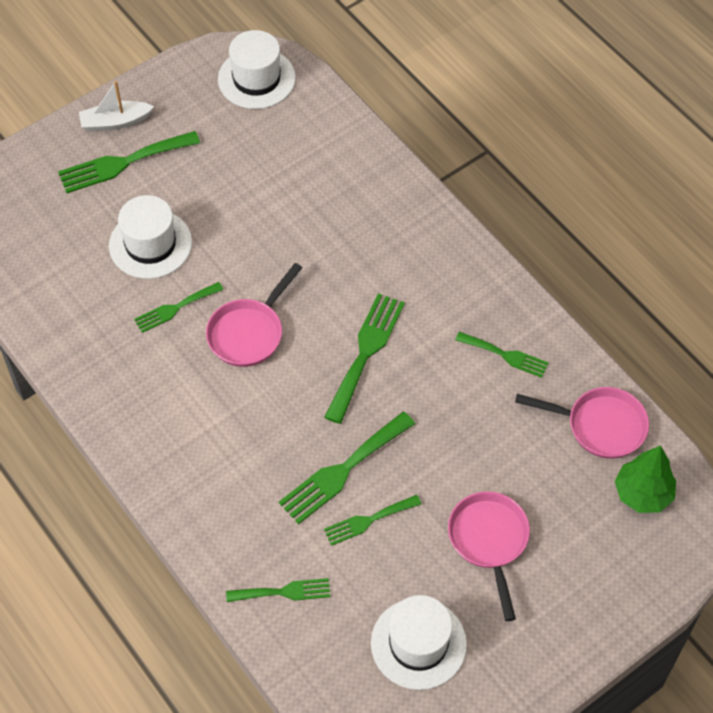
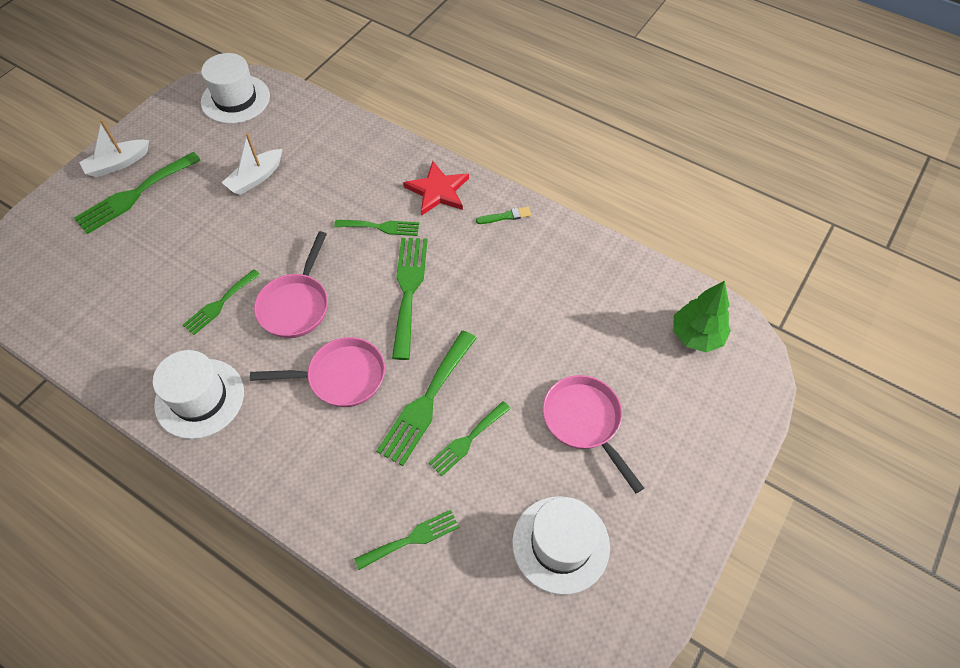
camera: 20 degrees left, 0 degrees up
white hat [109,195,192,279] -> white hat moved to [153,350,244,439]
green fork [455,332,548,378] -> green fork moved to [334,220,419,236]
pink pan [515,387,649,459] -> pink pan moved to [250,337,385,407]
none -> white boat [221,133,282,195]
none -> red star [403,161,469,216]
none -> green brush [476,207,531,224]

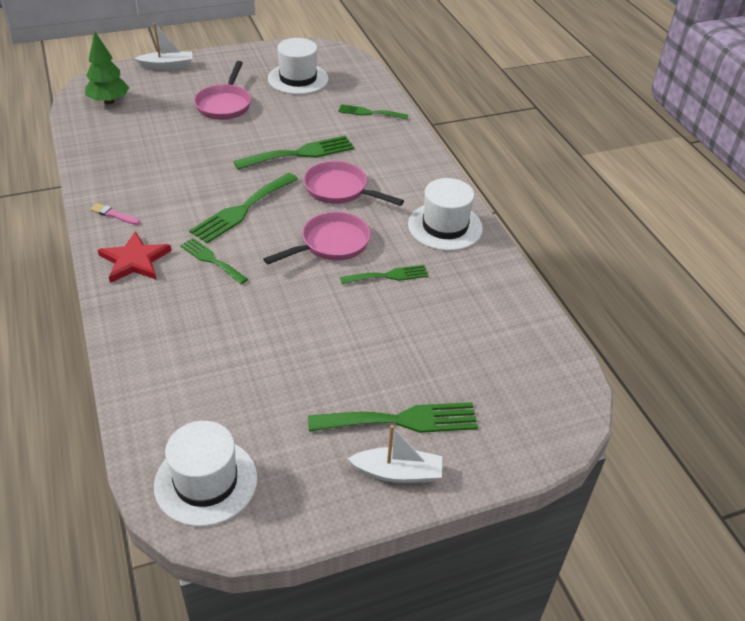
camera: 145 degrees left, 15 degrees down
white boat [221,133,282,195] -> white boat moved to [134,23,192,70]
green fork [429,401,511,476] -> none
green brush [476,207,531,224] -> pink brush [90,203,140,225]

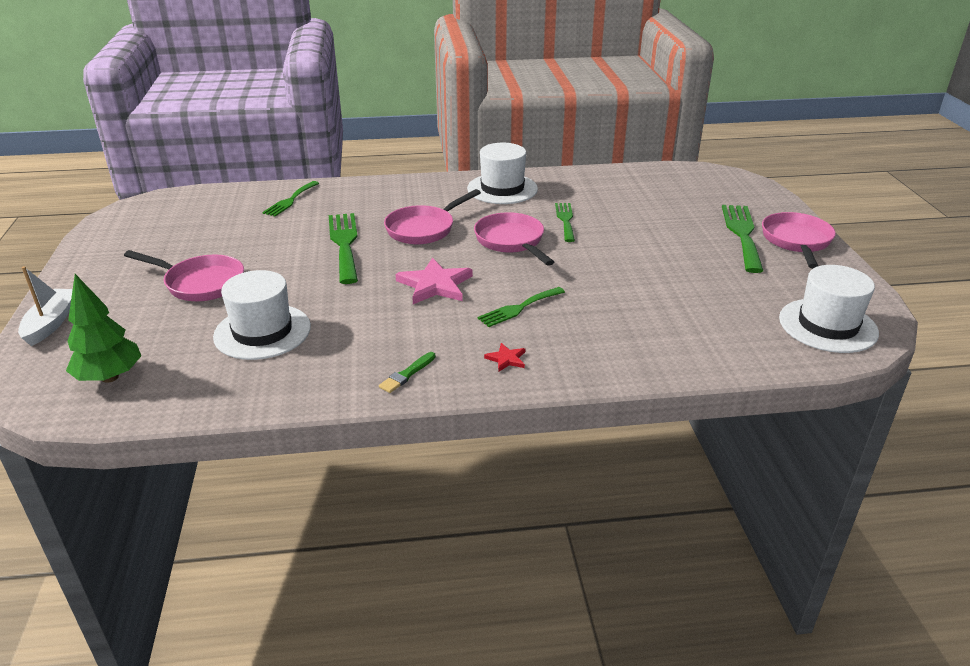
camera: 75 degrees left, 10 degrees down
pink brush [90,203,140,225] -> green brush [379,352,436,393]
red star [98,231,172,283] -> red star [484,343,525,372], size x0.48
green fork [189,173,298,243] -> pink star [395,258,473,304]
white hat [268,38,329,95] -> white hat moved to [213,270,311,360]
white boat [348,425,442,483] -> pink pan [762,212,836,269]

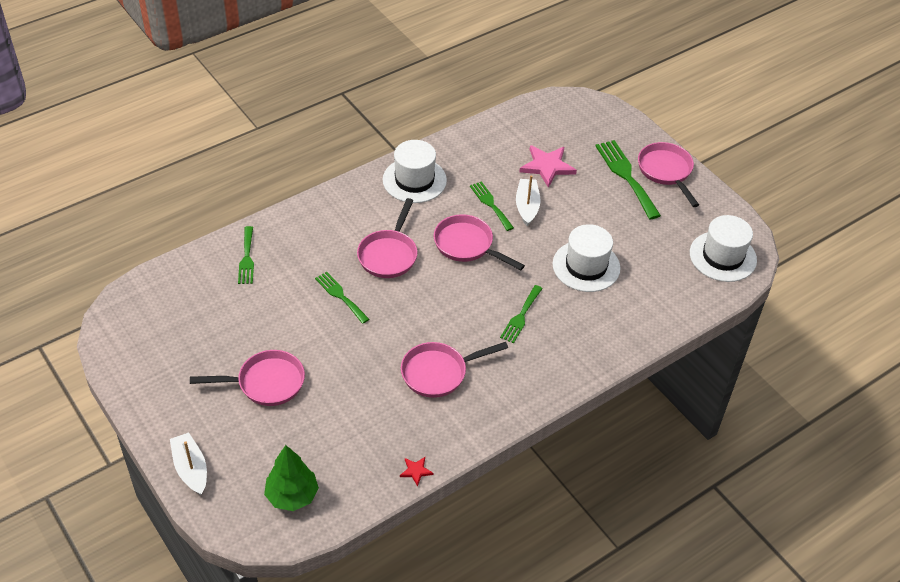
camera: 30 degrees left, 15 degrees up
white hat [213,270,311,360] -> white hat moved to [552,224,620,292]
green fork [329,213,358,284] -> green fork [315,272,369,324], size x0.62
green brush [379,352,436,393] -> none
pink star [395,258,473,304] -> pink star moved to [519,145,577,188]
red star [484,343,525,372] -> red star moved to [400,457,434,486]
none -> pink pan [401,342,508,398]
none -> white boat [516,175,541,226]

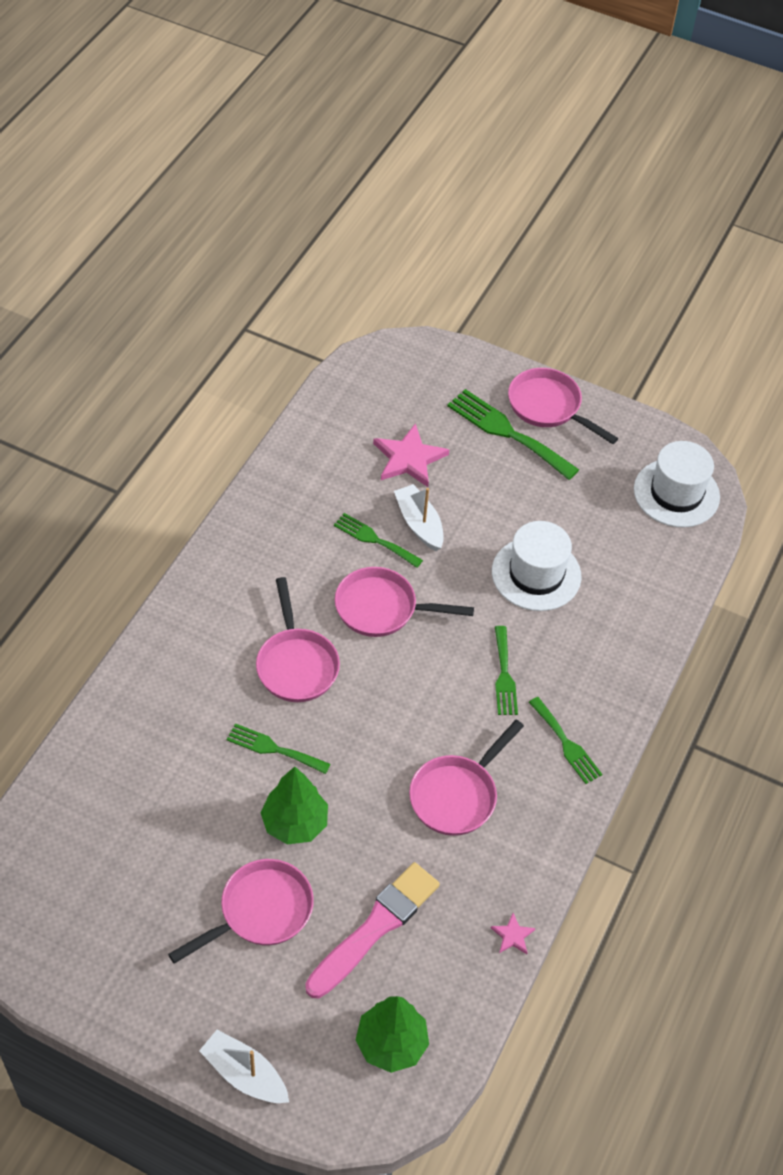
camera: 30 degrees left, 5 degrees up
green fork [238,226,254,284] -> green fork moved to [529,697,602,784]
white hat [383,140,447,203] -> none
red star [400,457,434,486] -> pink star [491,913,536,954]
none -> green tree [260,767,328,844]
none -> pink brush [305,862,440,998]

